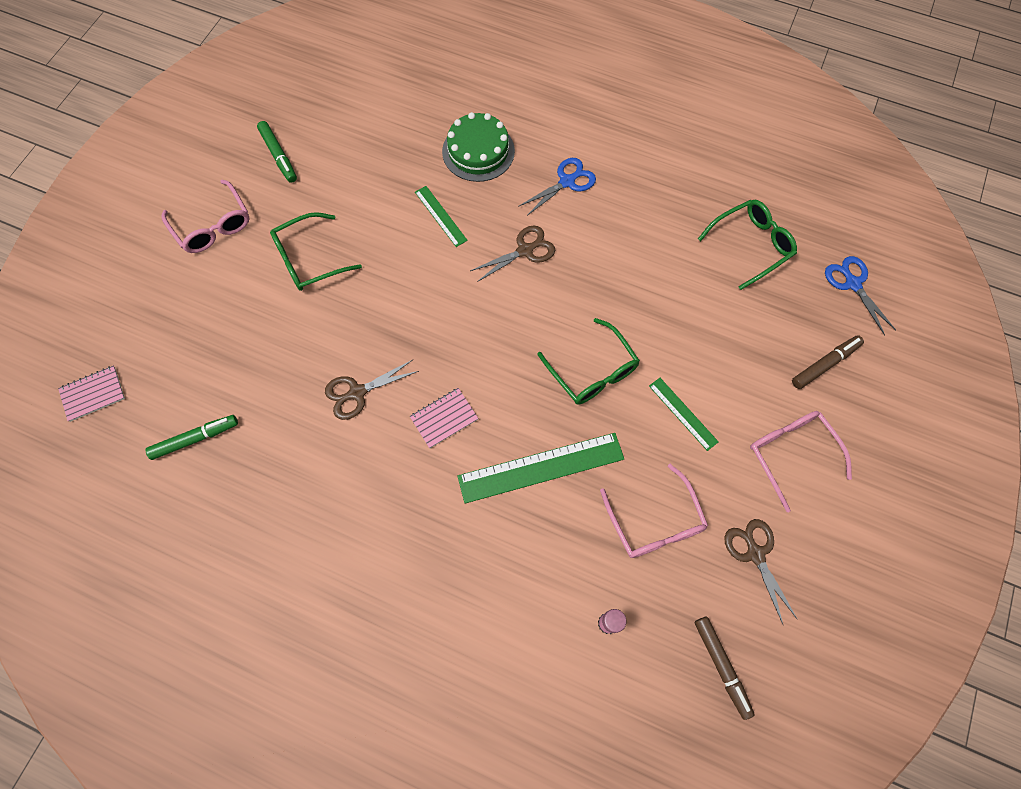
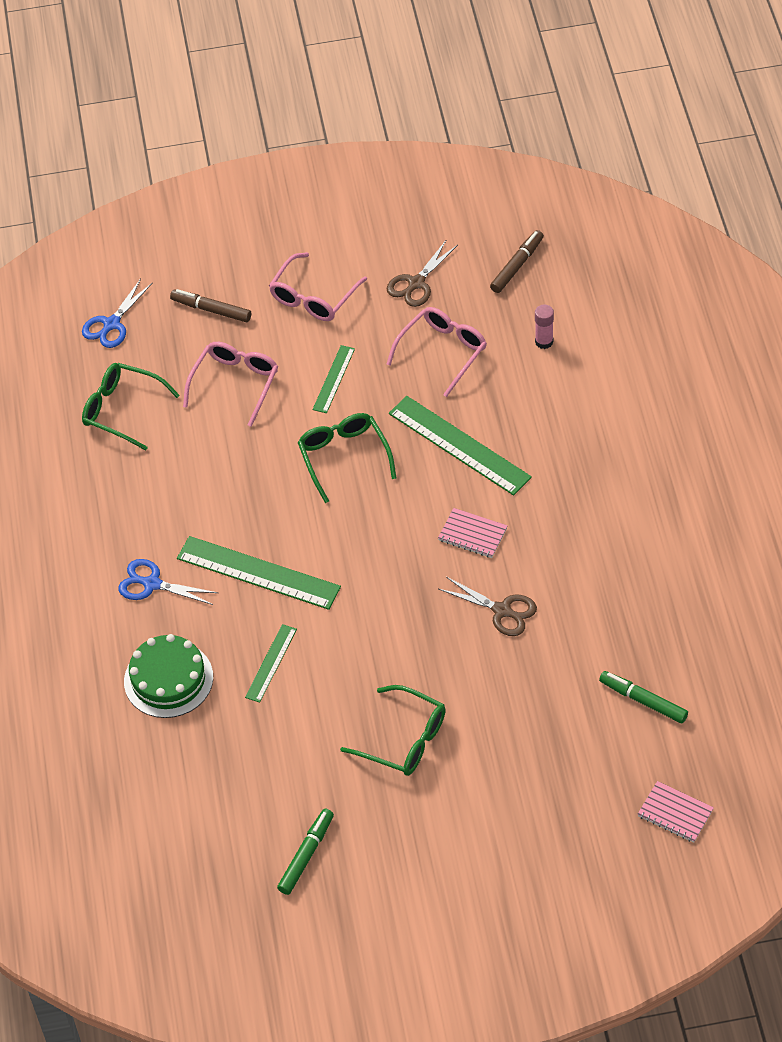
camera: 120 degrees left, 15 degrees down
pink glasses [162,180,250,253] -> pink glasses moved to [183,342,278,427]
brown scissors [470,226,555,282] -> green ruler [177,536,341,610]
green glasses [537,318,640,405] -> green glasses turned 45 degrees counterclockwise [298,413,397,503]

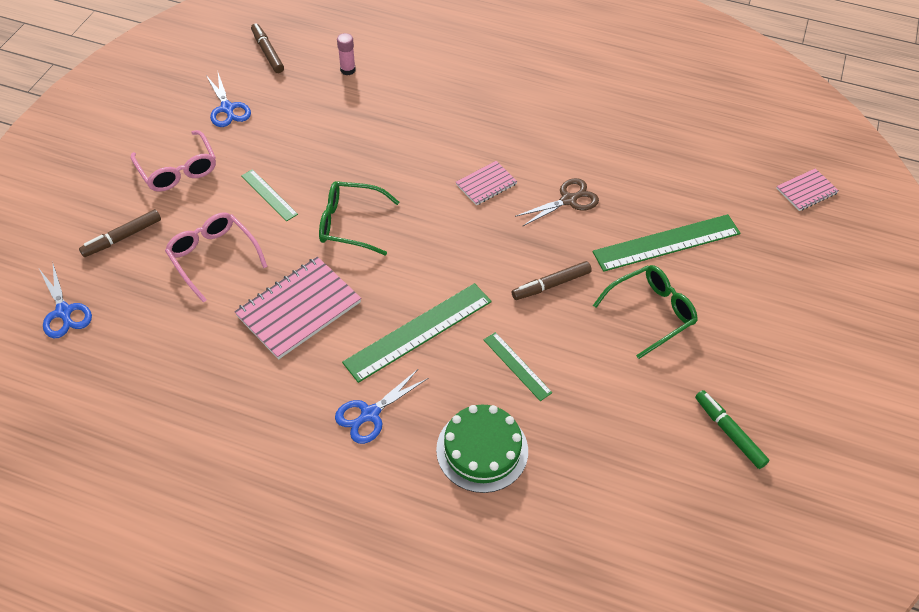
camera: 65 degrees left, 0 degrees up
green glasses [82,363,180,451] -> none
pink glasses [386,307,487,397] -> none
brown scissors [387,240,458,307] -> blue scissors [206,73,251,127]
green ruler [389,396,532,496] -> green ruler moved to [592,214,741,272]
green marker [599,671,688,723] -> none
none -> pink notebook [234,257,361,360]
none -> brown marker [512,261,592,300]

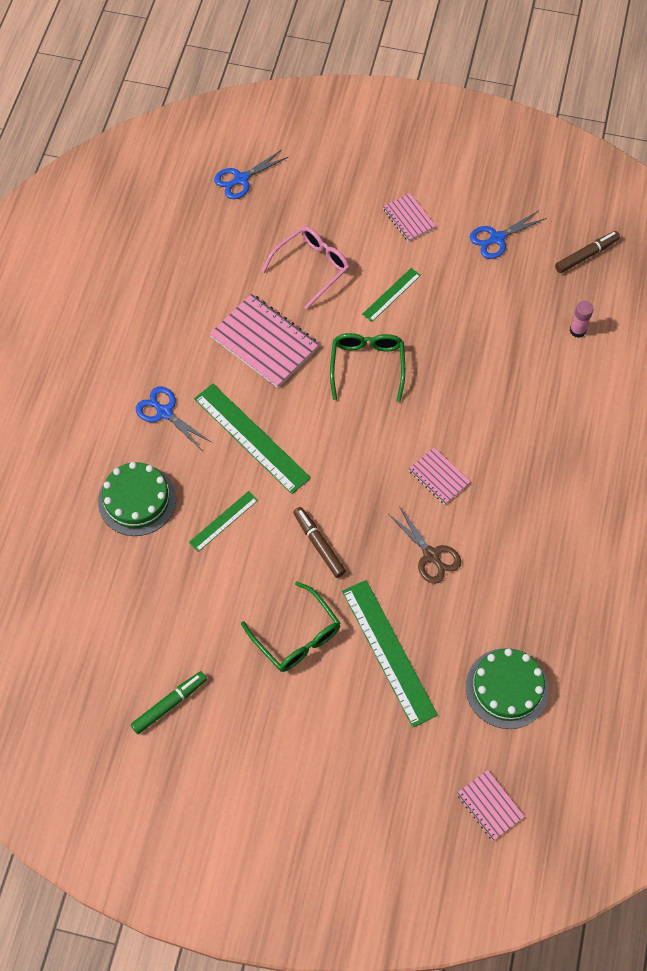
camera: 85 degrees right, 10 degrees up
brown marker [79,209,161,257] -> none
pink glasses [131,130,216,192] -> pink notebook [383,193,436,242]
none -> green cake [466,648,549,729]

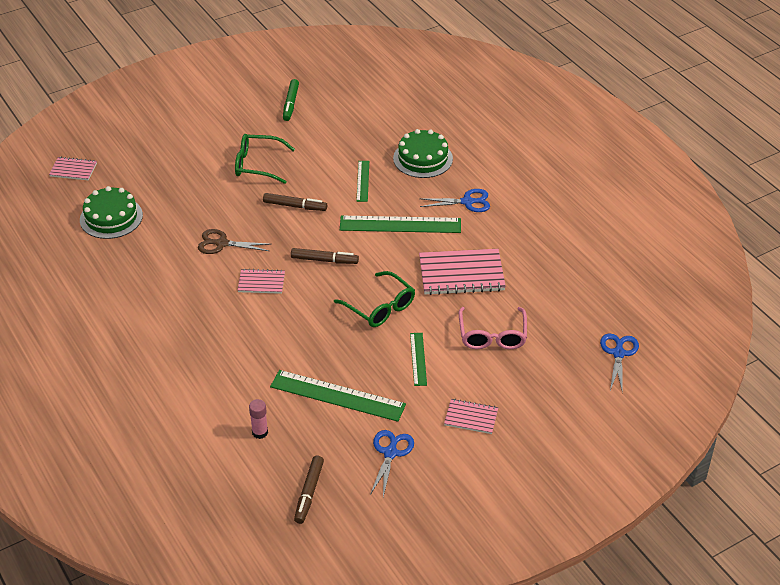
camera: 135 degrees right, 20 degrees down
green ruler [342,580,438,727] -> green ruler moved to [270,370,406,422]
none -> brown marker [291,248,359,264]

